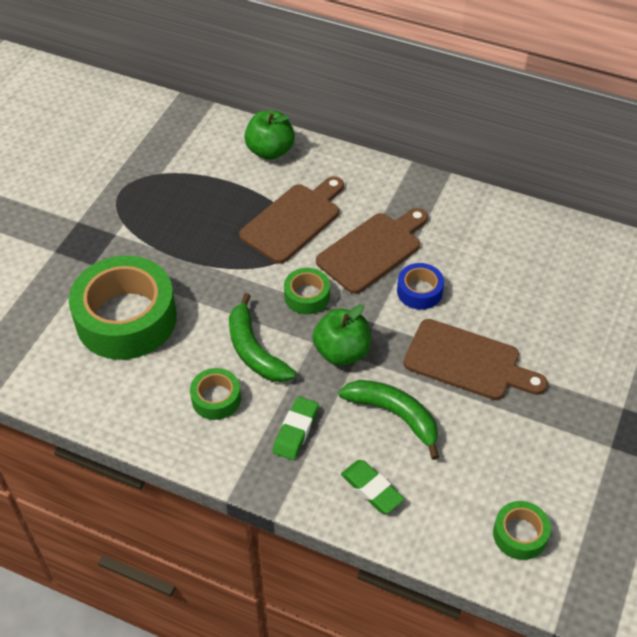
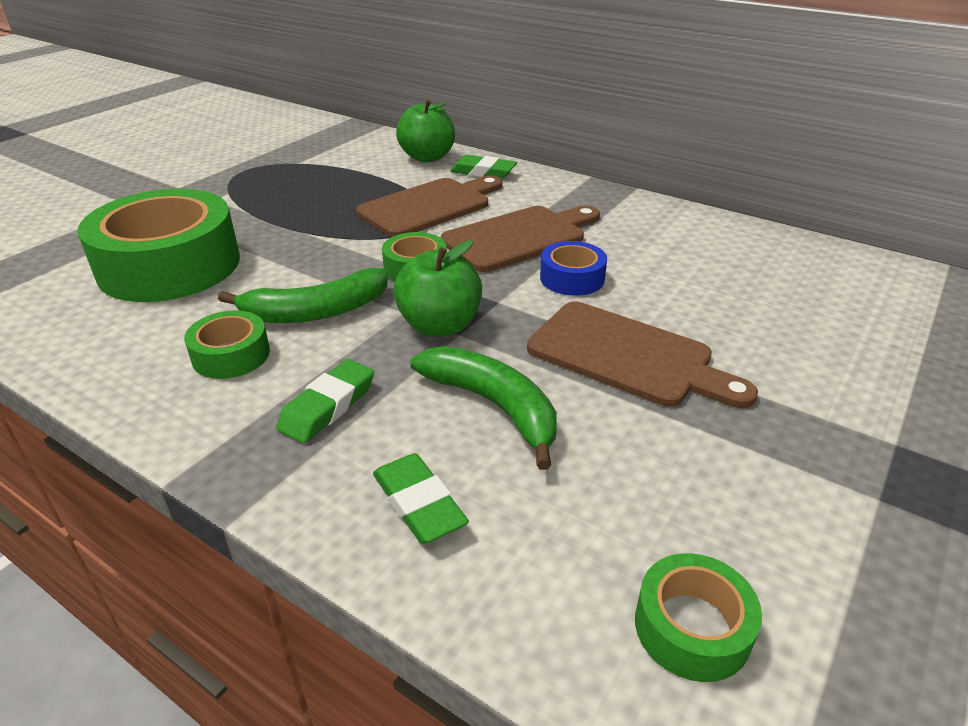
camera: 10 degrees right, 15 degrees down
green banana [229,293,296,382] -> green banana turned 90 degrees counterclockwise [218,268,388,323]
none -> green eraser [450,155,517,179]

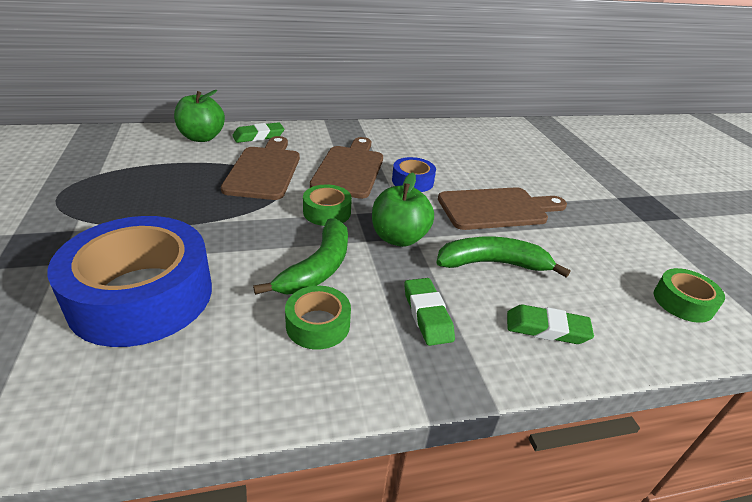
camera: 50 degrees left, 0 degrees up
green tape [78,189,240,302] -> blue tape [47,216,212,347]

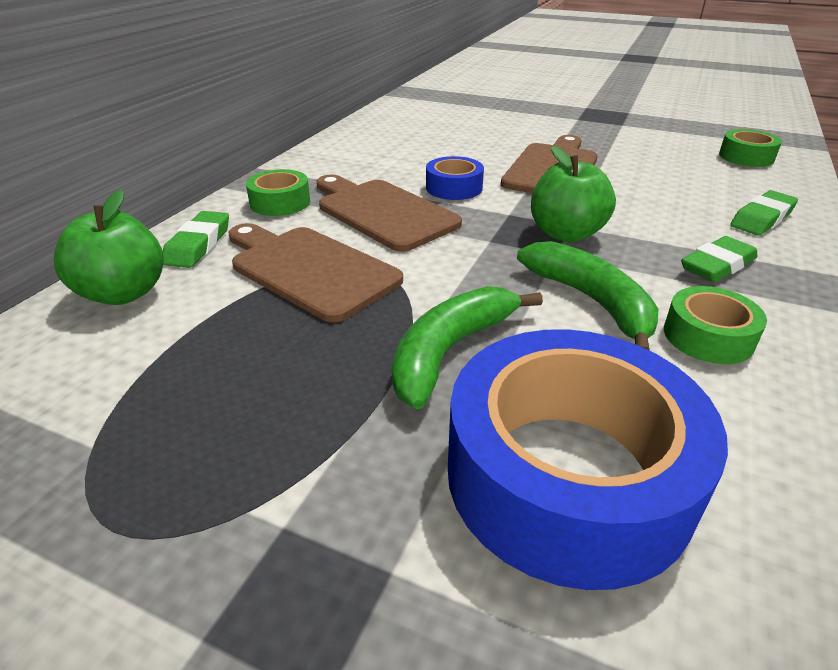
camera: 50 degrees left, 0 degrees up
green tape [303,185,352,226] -> green tape moved to [246,169,310,216]
green eraser [404,278,455,346] -> green eraser turned 60 degrees counterclockwise [681,236,758,282]
green banana [436,236,571,278] -> green banana moved to [392,286,543,409]

